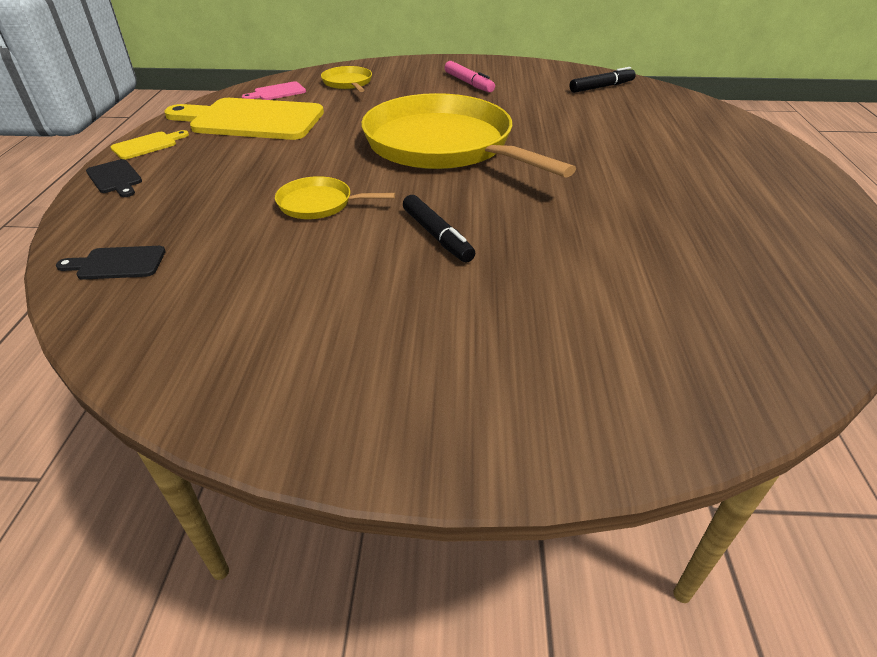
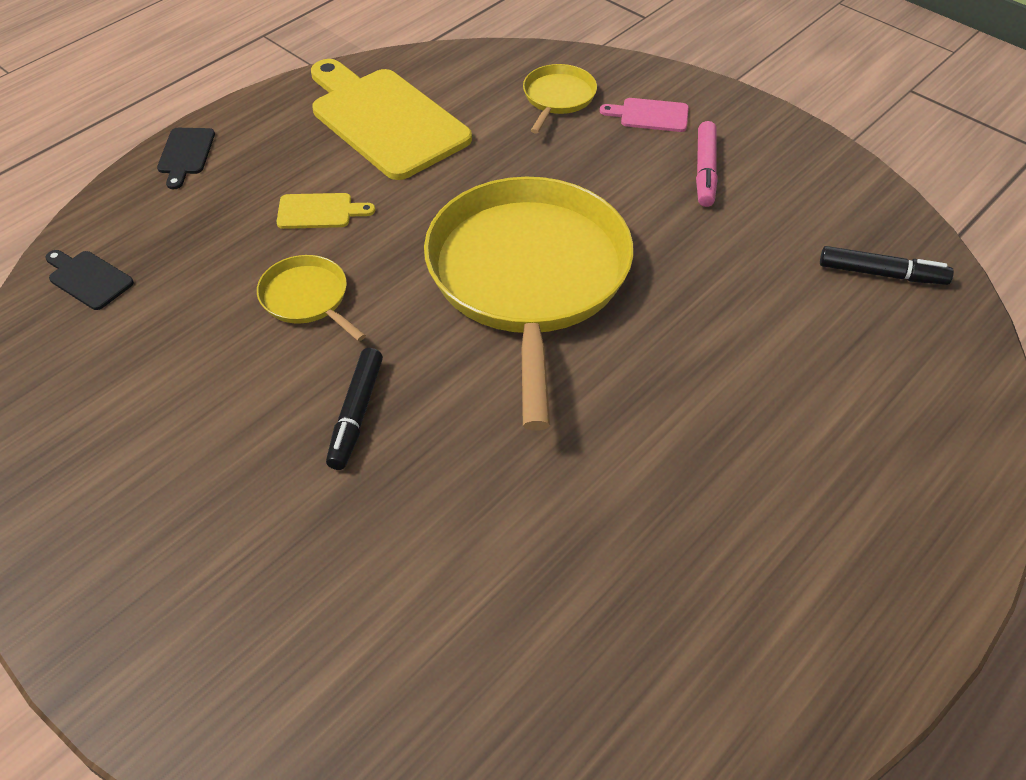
camera: 40 degrees right, 10 degrees up
yellow cutting board [111,130,189,159] -> yellow cutting board moved to [277,193,375,229]
pink cutting board [242,81,306,100] -> pink cutting board moved to [600,98,689,132]

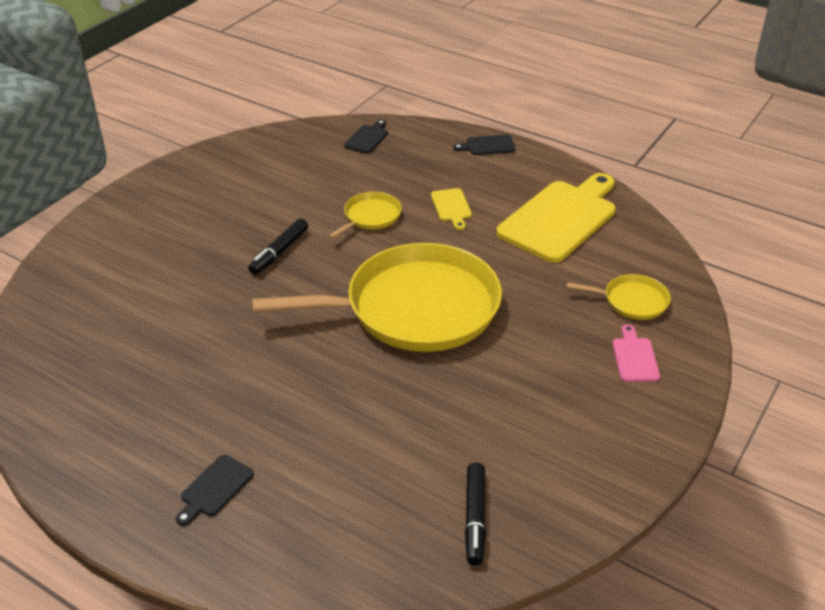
camera: 80 degrees right, 10 degrees down
black marker [326,348,383,470] -> black marker turned 60 degrees counterclockwise [248,218,308,275]
pink marker [696,121,718,207] -> none
none -> black cutting board [176,455,254,526]

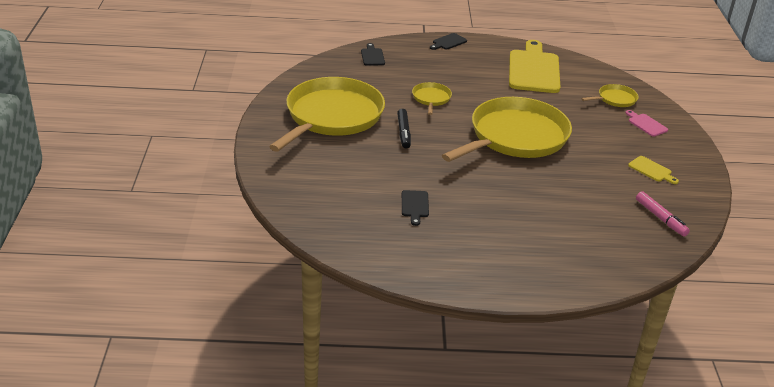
camera: 35 degrees left, 5 degrees down
black cutting board [176,455,254,526] -> black cutting board moved to [402,190,429,226]
yellow cutting board [431,188,472,230] -> yellow cutting board moved to [628,156,679,184]
black marker [465,462,486,565] -> pink marker [636,191,690,236]
none -> yellow pan [269,77,385,152]

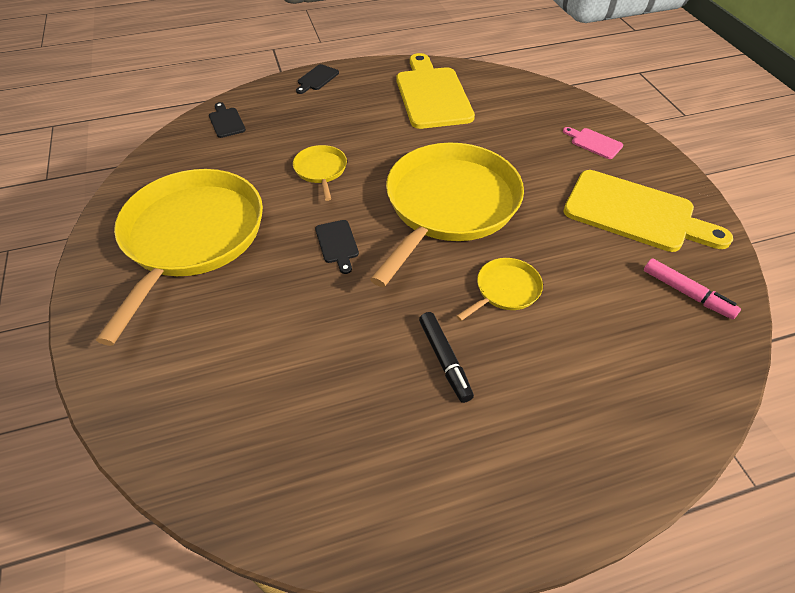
camera: 15 degrees left, 15 degrees up
black marker [397,109,411,149] -> black marker moved to [419,312,474,403]
black cutting board [402,190,429,226] -> black cutting board moved to [315,220,359,274]
yellow pan [581,84,639,107] -> yellow pan moved to [456,258,543,321]
yellow cutting board [628,156,679,184] -> yellow cutting board [563,170,733,252], size x2.31

